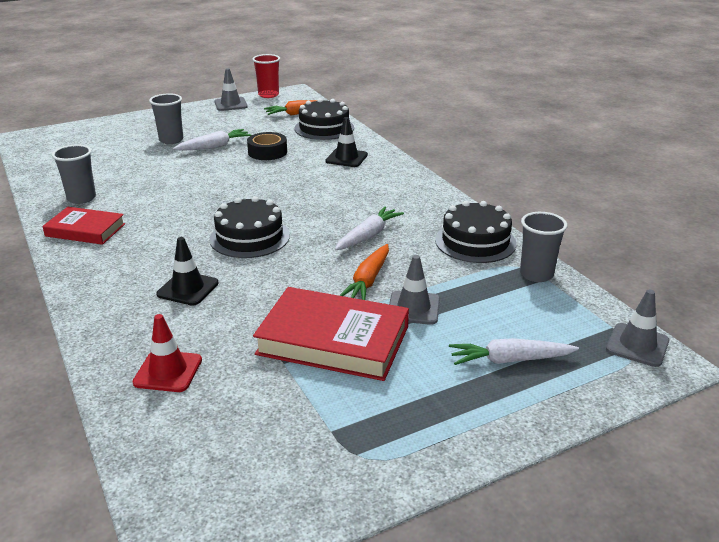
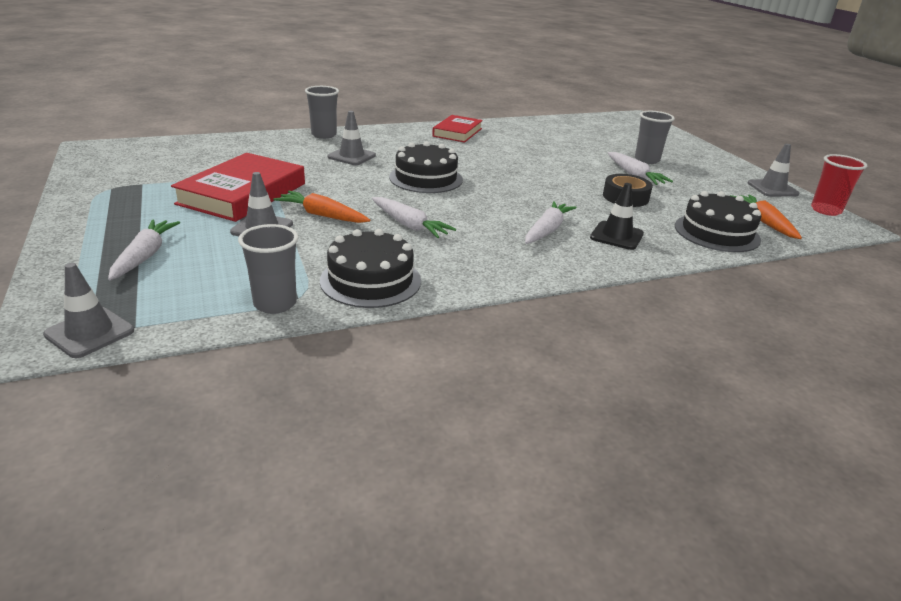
camera: 95 degrees right, 0 degrees up
grey cup [52,145,96,204] -> grey cup moved to [305,86,339,139]
red traffic cone [132,314,202,392] -> none
black traffic cone [156,237,219,306] -> grey traffic cone [328,111,376,165]
none -> white carrot [525,201,577,244]

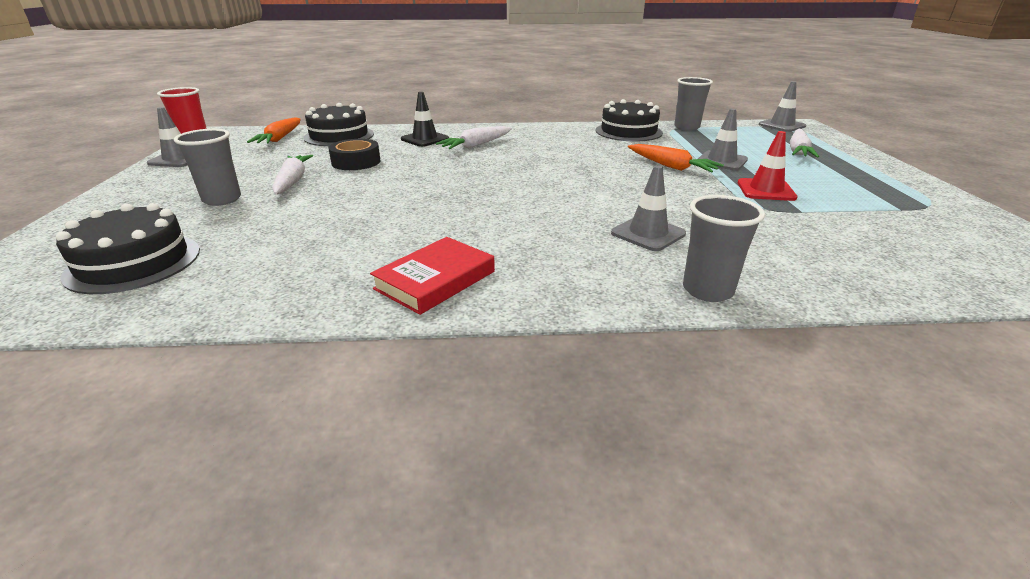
camera: 160 degrees left, 0 degrees up
red book [171,153,305,222] -> red traffic cone [738,131,798,201]
white carrot [372,197,456,238] -> none
black cake [389,141,463,193] -> black cake moved to [56,203,200,294]

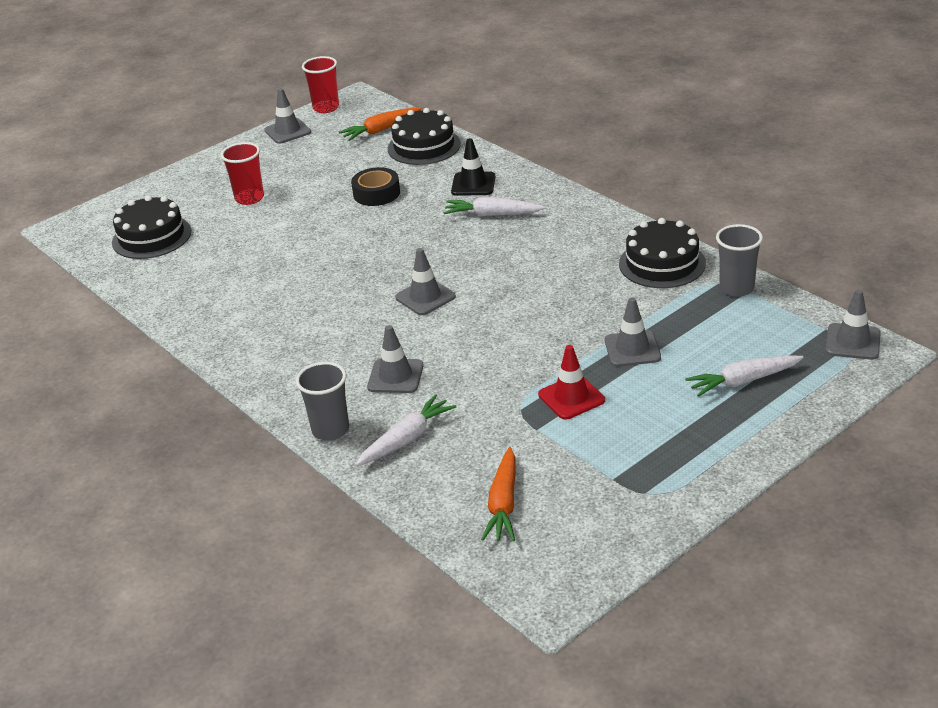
camera: 55 degrees right, 5 degrees up
grey cup [174,129,241,206] -> red cup [221,142,264,205]
white carrot [272,155,313,194] -> white carrot moved to [355,394,457,466]
red book [370,237,495,315] -> none
orange carrot [628,144,723,173] -> orange carrot moved to [481,447,516,541]
none -> grey traffic cone [395,248,456,315]

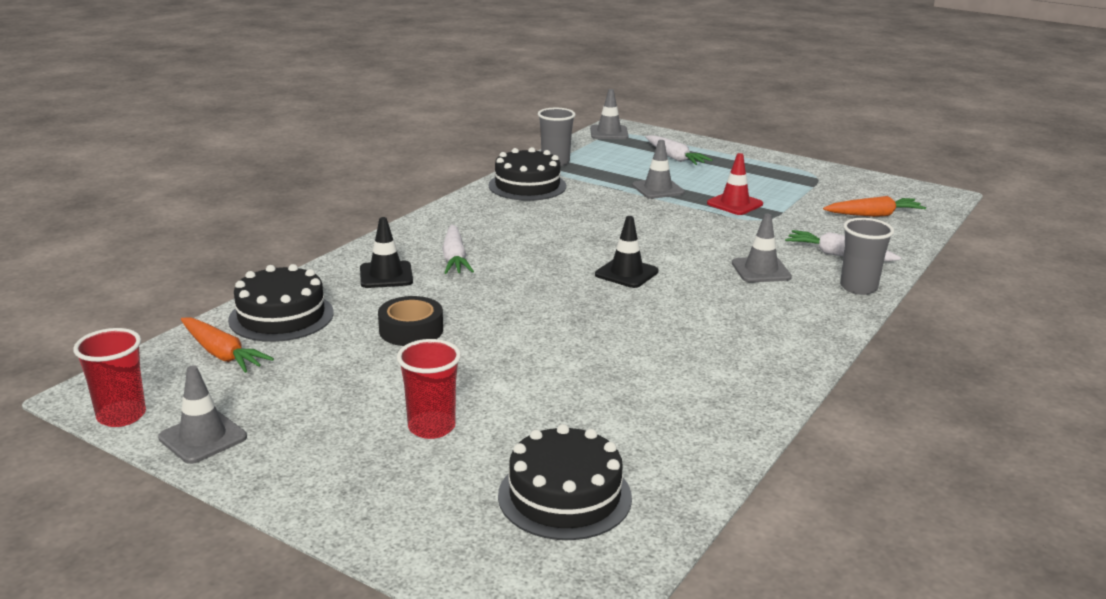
camera: 110 degrees left, 10 degrees down
grey traffic cone [395,248,456,315] -> black traffic cone [595,216,659,288]

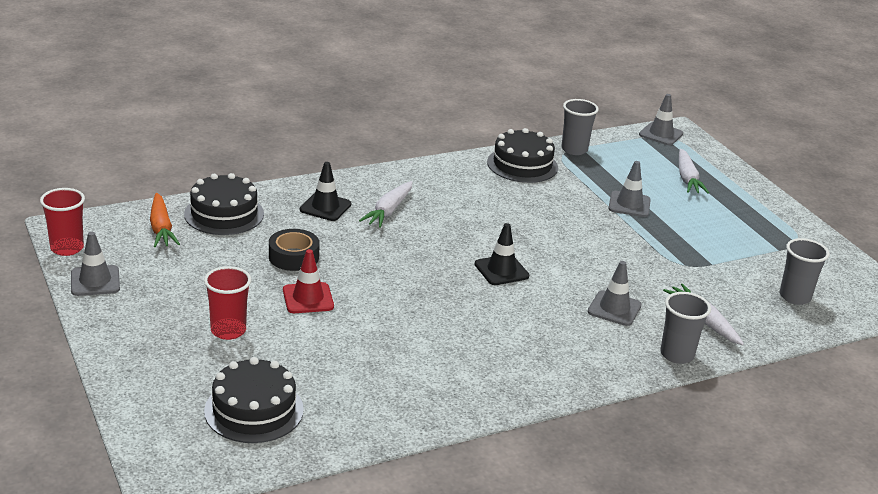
camera: 30 degrees right, 5 degrees up
red traffic cone [707,153,763,215] -> red traffic cone moved to [283,249,334,313]
orange carrot [823,196,926,217] -> grey cup [780,238,829,305]

